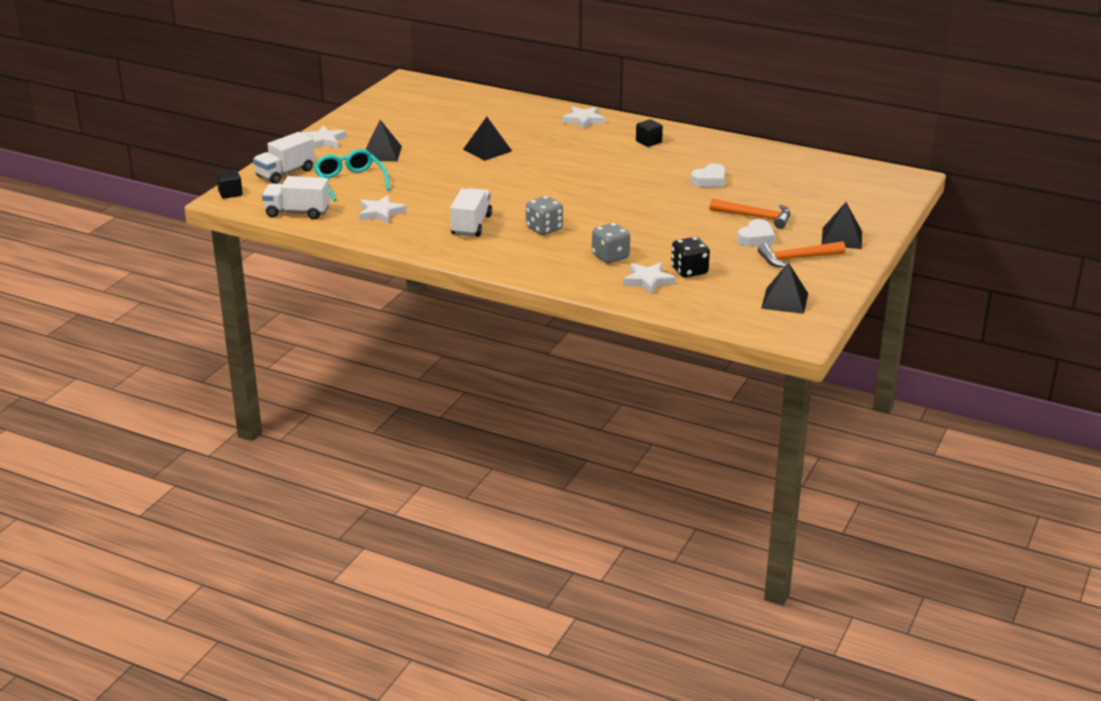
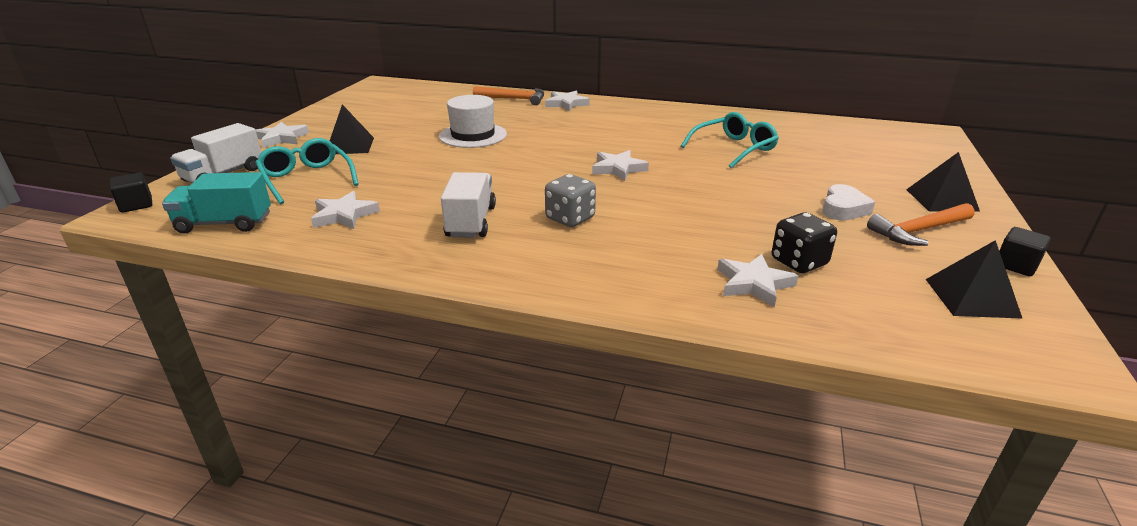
camera: 10 degrees left, 0 degrees up
white truck [262,176,330,220] -> turquoise truck [162,172,271,234]
black pyramid [463,117,512,161] -> white hat [439,95,507,148]
grey dice [592,223,630,263] -> none
black cube [636,119,663,147] -> black cube moved to [1000,227,1051,276]
white heart [691,163,726,187] -> turquoise glasses [681,112,779,168]
orange hammer [710,199,790,229] -> orange hammer moved to [473,86,544,105]
none -> white star [592,150,649,181]

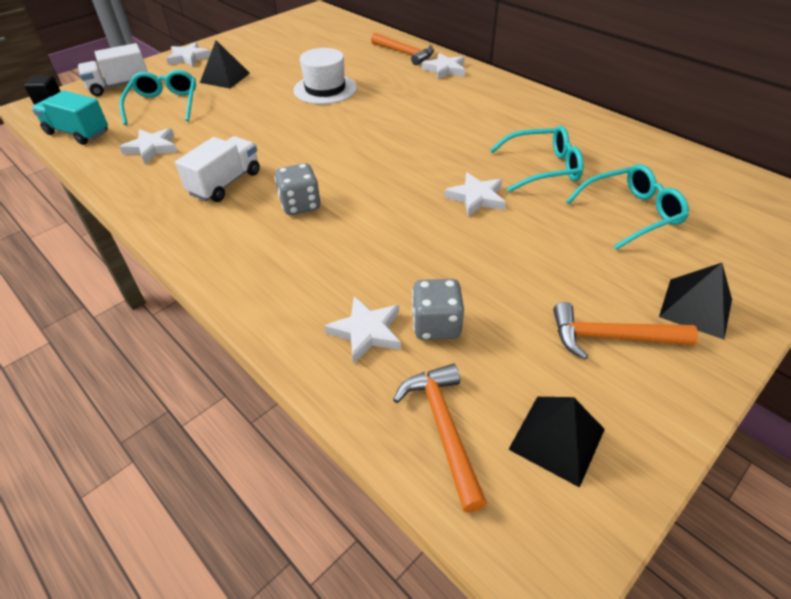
camera: 30 degrees right, 15 degrees up
white star [592,150,649,181] -> white star moved to [444,172,506,216]
black dice [772,213,837,273] -> grey dice [412,279,464,340]
white heart [822,184,875,220] -> none
black cube [1000,227,1051,276] -> none
none -> orange hammer [393,364,487,512]
none -> turquoise glasses [566,164,689,250]

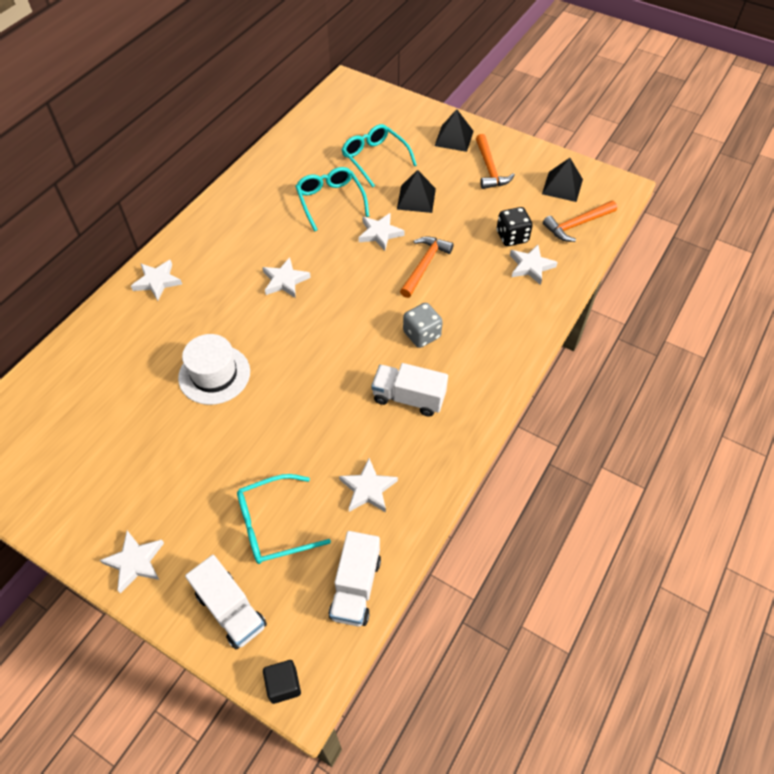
camera: 105 degrees left, 10 degrees up
turquoise truck [32,91,108,145] -> white truck [329,531,381,627]
black pyramid [200,40,250,88] -> black pyramid moved to [397,170,436,213]
orange hammer [371,33,434,65] -> orange hammer moved to [400,236,454,298]
grey dice [412,279,464,340] -> black dice [497,207,533,246]
none -> white star [262,257,311,298]

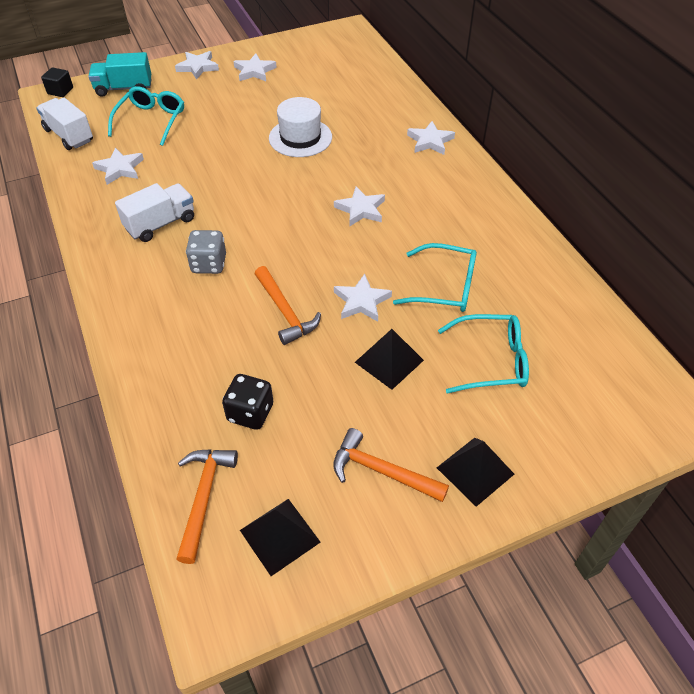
camera: 125 degrees right, 5 degrees down
white truck [185,555,267,649] -> turquoise truck [88,52,151,97]
white star [510,245,558,285] -> white star moved to [233,54,277,81]

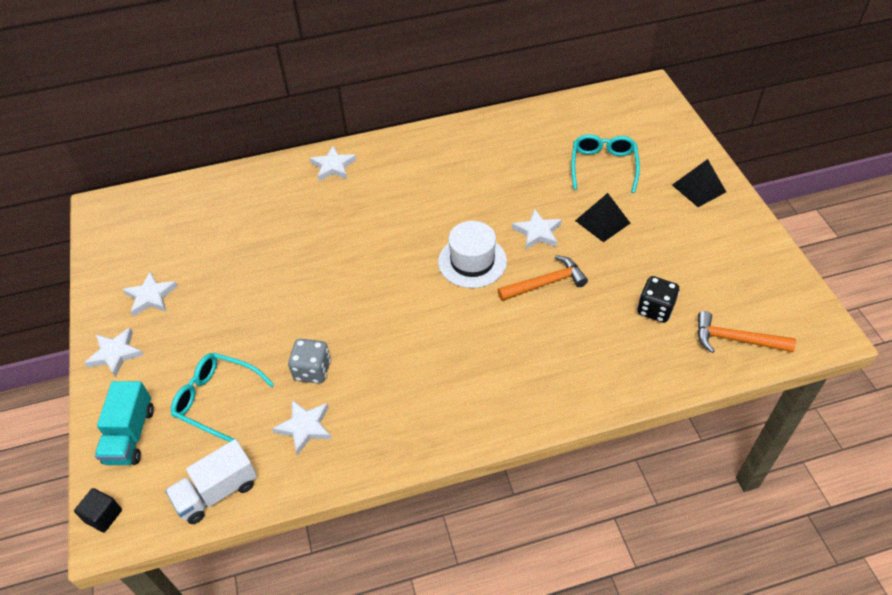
camera: 80 degrees left, 0 degrees up
white truck [115,183,194,242] -> none
grey dice [186,230,226,274] -> grey dice moved to [288,339,331,384]
black pyramid [240,499,321,576] -> none
white hat [269,97,332,157] -> white hat moved to [438,221,507,288]
orange hammer [333,428,449,502] -> none
white star [334,186,385,227] -> none
turquoise glasses [393,243,477,312] -> none

